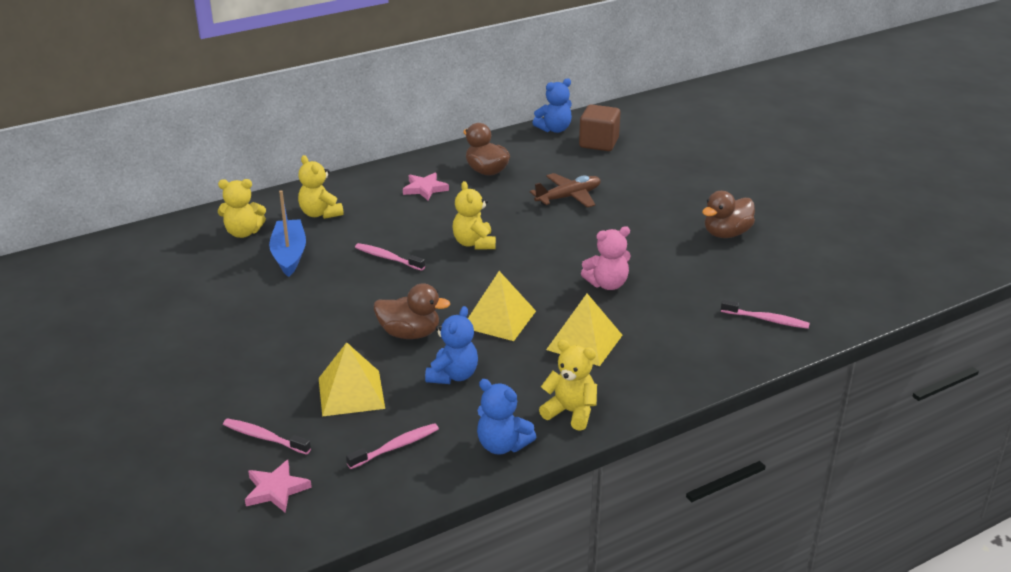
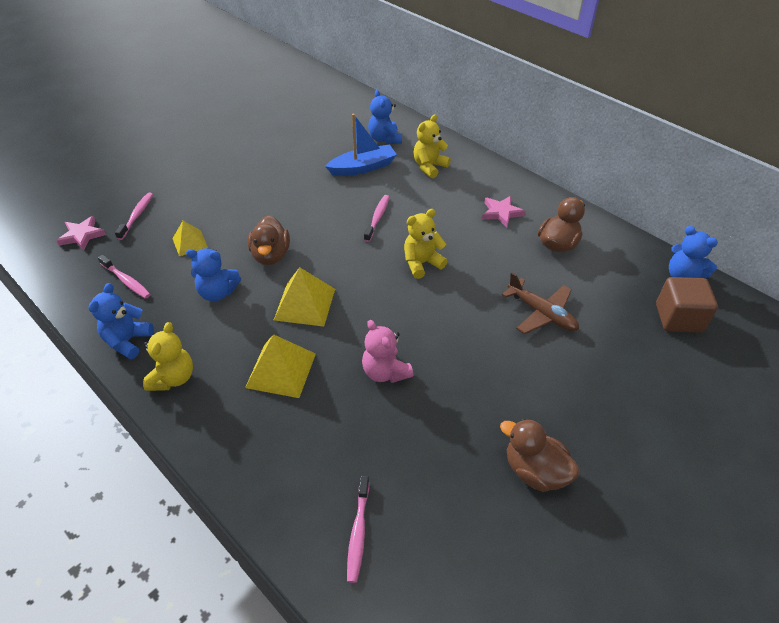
camera: 75 degrees right, 15 degrees up
yellow teddy bear [218,179,266,238] -> blue teddy bear [368,90,402,144]
yellow pyramid [319,342,385,416] -> yellow pyramid [172,221,208,256], size x0.62

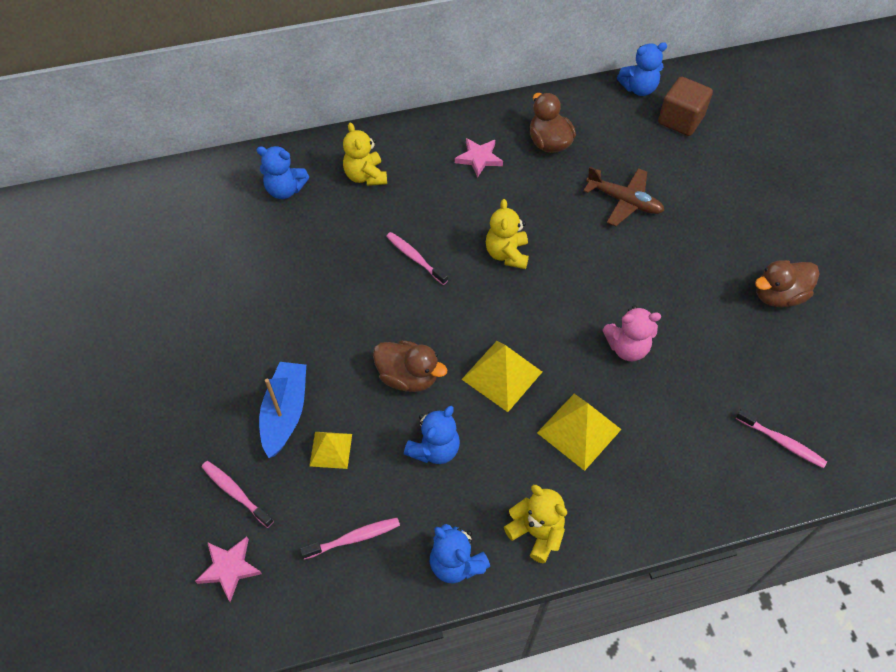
camera: 60 degrees left, 10 degrees up
blue boat [325,114,397,176] -> blue boat moved to [259,362,306,458]
brown plane [502,272,579,334] -> brown plane turned 45 degrees clockwise [583,167,664,226]

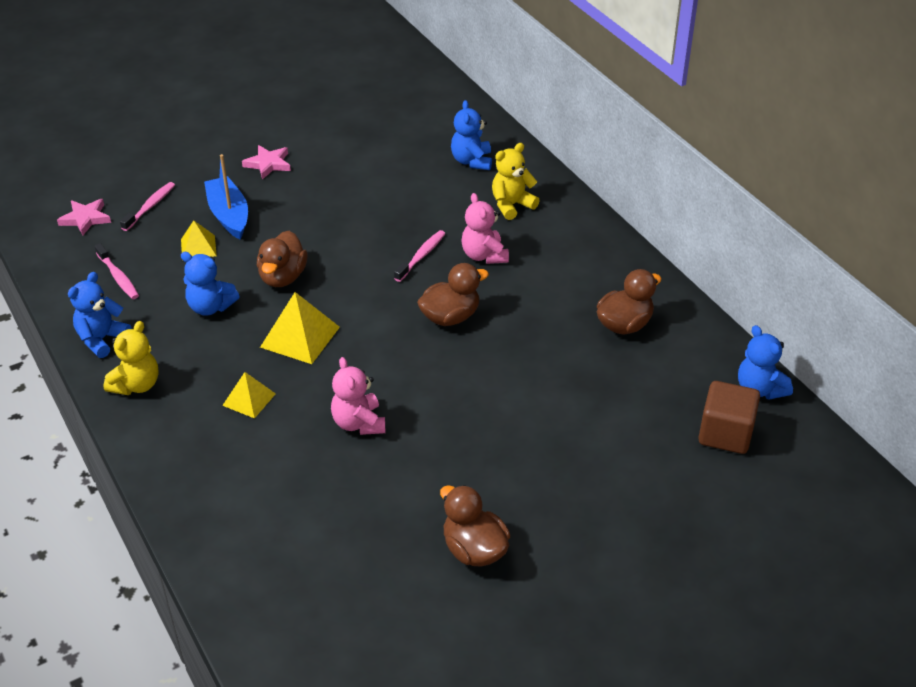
camera: 75 degrees right, 15 degrees down
blue boat [259,362,306,458] -> blue boat turned 105 degrees counterclockwise [204,154,248,239]
pink star [455,138,503,178] -> pink star moved to [242,145,291,180]
yellow teddy bear [486,199,529,269] -> brown duck [417,263,489,326]
yellow pyramid [537,394,622,471] -> yellow pyramid [222,372,276,419], size x0.62
brown plane [583,167,664,226] -> none
pink toothbrush [736,408,827,468] -> none
none -> pink teddy bear [462,193,509,264]

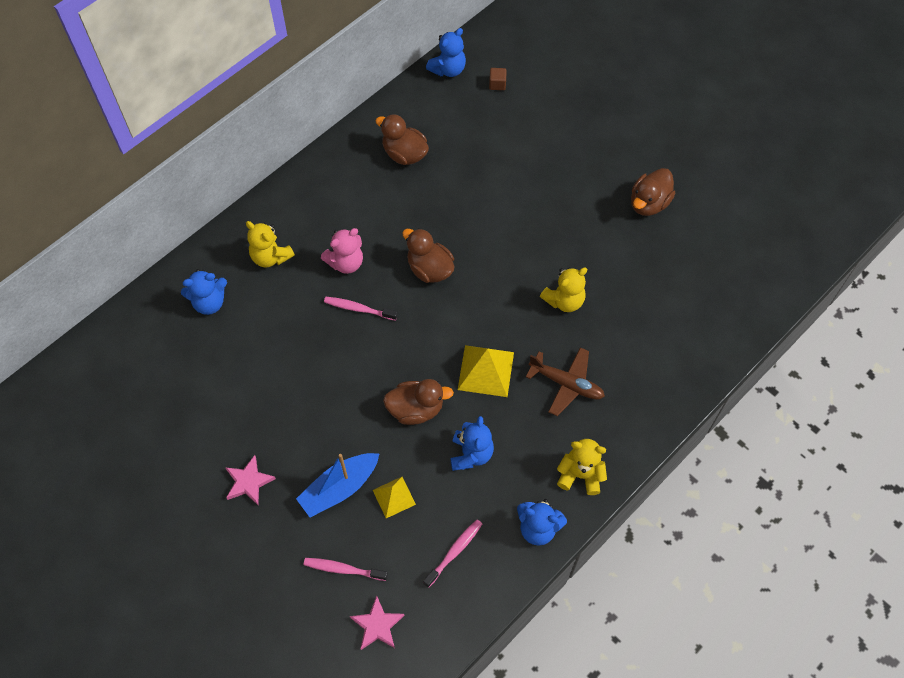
camera: 105 degrees left, 20 degrees up
yellow pyramid [222,372,276,419] -> brown plane [526,347,605,416]
pink teddy bear [331,357,385,435] -> yellow teddy bear [540,267,587,312]
brown cube [698,381,760,454] -> brown cube [489,68,507,90], size x0.48

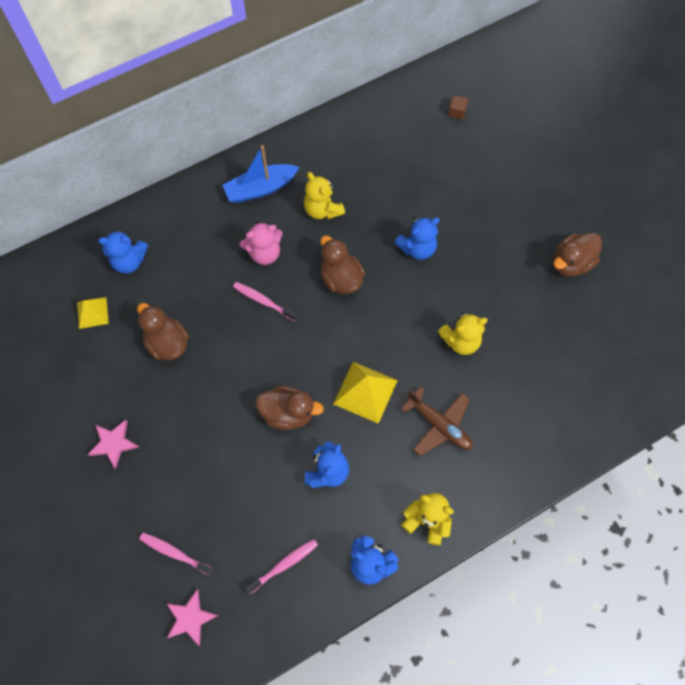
camera: 15 degrees right, 5 degrees up
yellow teddy bear [246,221,295,267] -> yellow teddy bear moved to [304,172,345,219]
blue boat [296,453,379,518] -> blue boat moved to [222,145,299,203]
yellow pyramid [373,477,416,518] -> yellow pyramid moved to [77,297,109,329]
brown duck [375,114,429,165] -> brown duck moved to [137,303,189,361]
blue teddy bear [426,28,466,77] -> blue teddy bear moved to [394,217,440,260]

